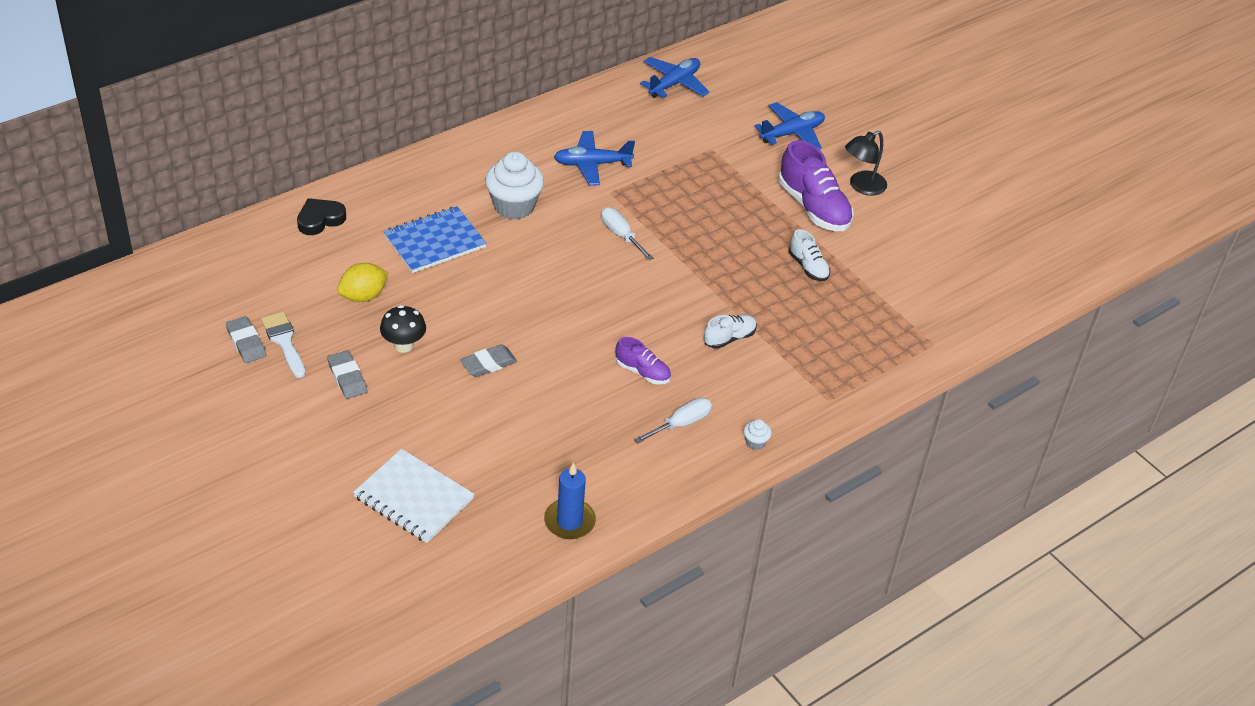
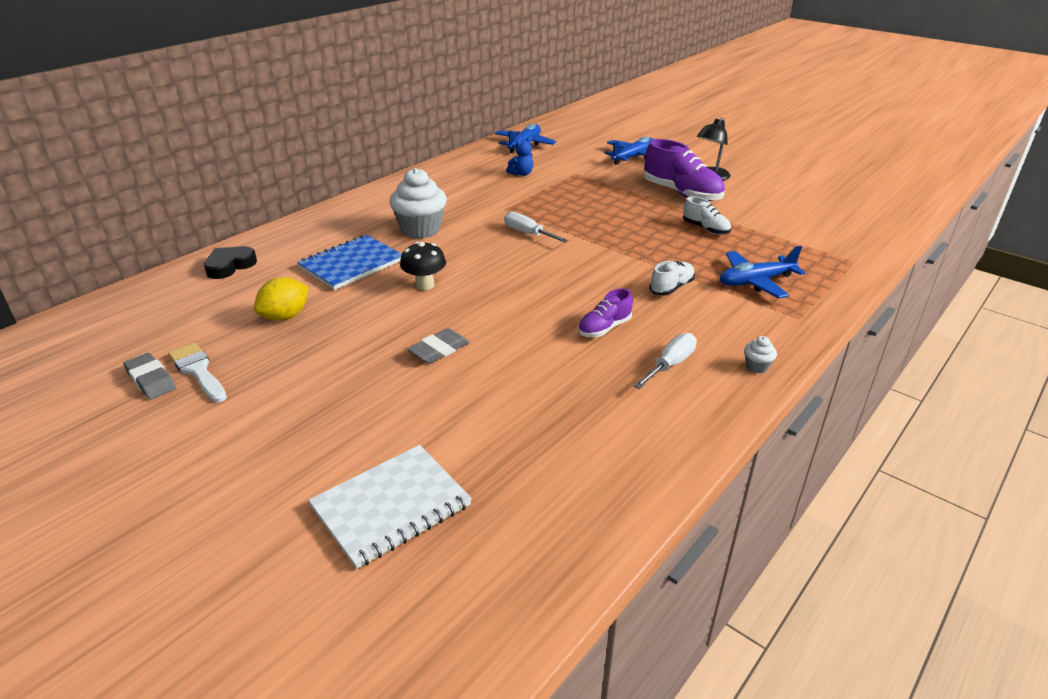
camera: 10 degrees left, 10 degrees down
grey eraser [327,350,367,399] -> none
white notebook [353,449,475,543] -> white notebook turned 60 degrees counterclockwise [308,445,472,569]
black mushroom [380,305,426,353] -> black mushroom moved to [400,242,446,290]
blue candle [544,463,596,539] -> none
blue plane [554,131,635,185] -> blue plane moved to [720,246,805,298]
purple shoe [616,337,671,384] -> purple shoe turned 120 degrees clockwise [578,289,633,337]
none -> blue teddy bear [506,137,533,176]

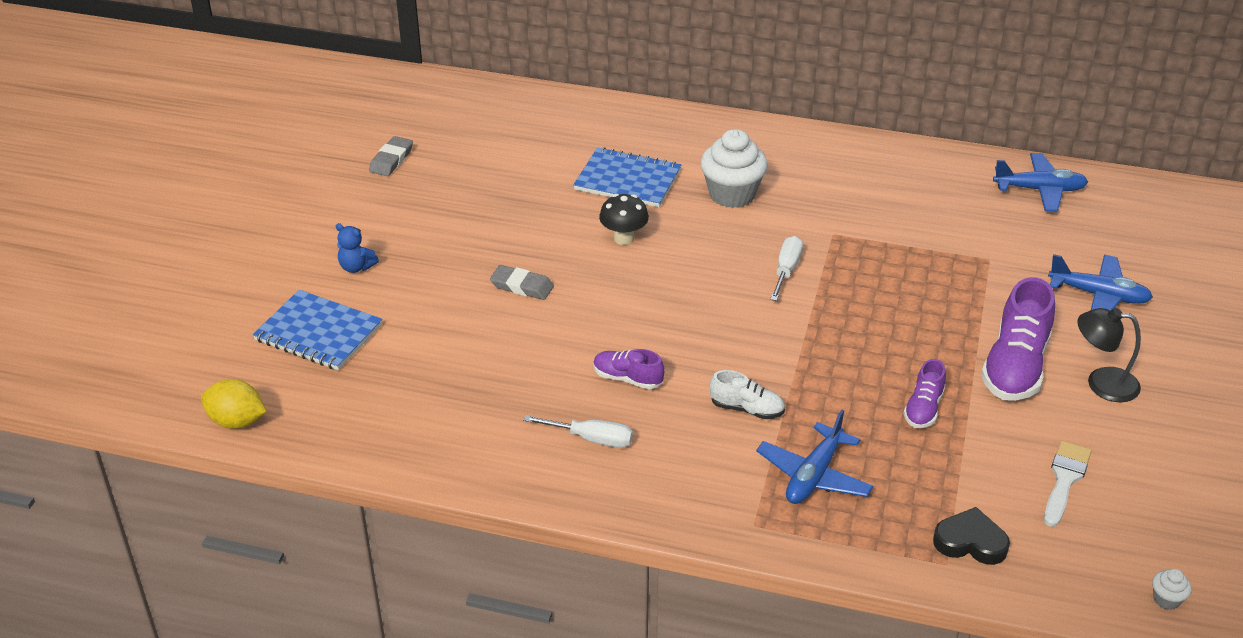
camera: 65 degrees right, 5 degrees up
white brush [168,343,227,402] -> white brush moved to [1044,441,1091,527]
black heart [204,246,257,279] -> black heart moved to [933,507,1010,565]
yellow lemon [254,277,309,321] -> yellow lemon moved to [201,379,267,429]
white notebook [308,445,472,569] -> blue notebook [253,290,383,370]
blue teddy bear [506,137,533,176] -> blue teddy bear moved to [336,223,379,273]
white shoe [683,196,731,235] -> purple shoe [903,359,946,428]
blue plane [720,246,805,298] -> blue plane turned 105 degrees counterclockwise [756,410,873,504]
white cupcake [744,336,777,373] -> white cupcake moved to [1152,569,1192,610]

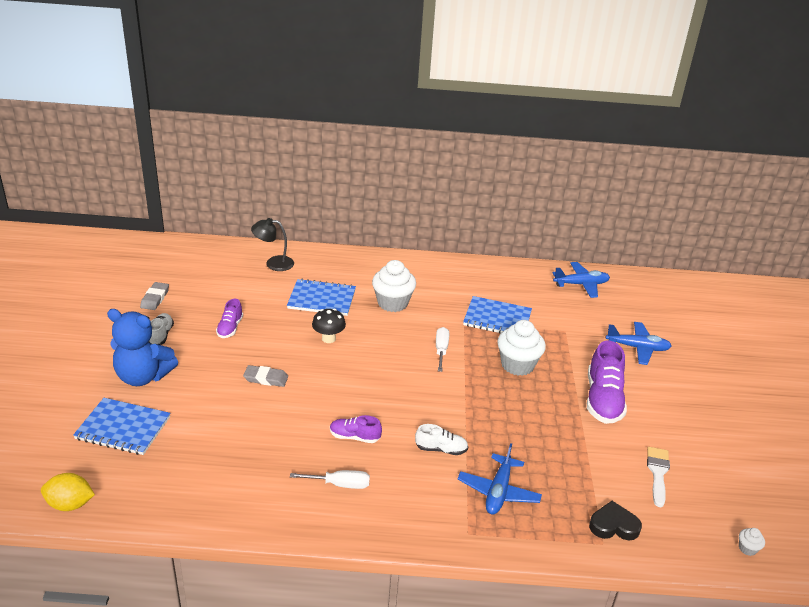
camera: 15 degrees left, 5 degrees down
blue teddy bear [336,223,379,273] -> blue teddy bear [107,309,178,386], size x2.19
purple shoe [903,359,946,428] -> purple shoe moved to [216,299,243,338]
black lamp [1077,308,1141,402] -> black lamp moved to [251,218,294,271]
none -> white shoe [149,313,174,345]
none -> blue notebook [463,296,532,333]
none -> white cupcake [497,320,546,376]

